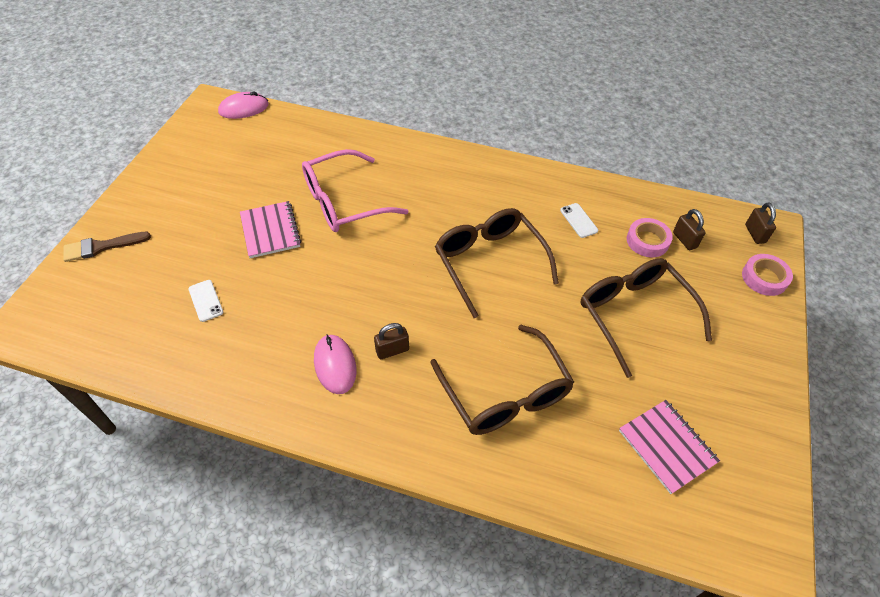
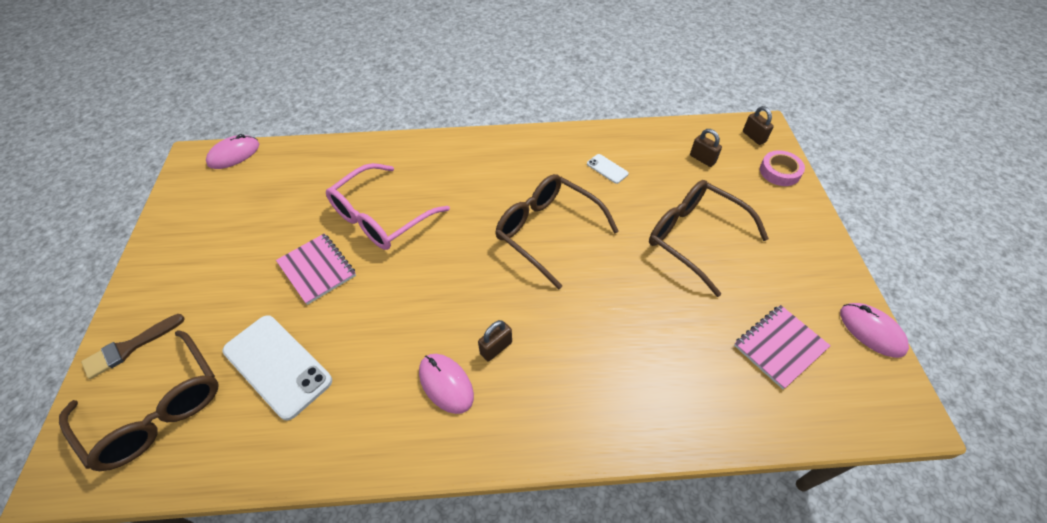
camera: 20 degrees left, 0 degrees up
white phone [188,280,223,322] -> white phone [222,315,332,421], size x2.18
brown glasses [430,325,574,435] -> brown glasses moved to [59,330,219,471]
pink notebook [619,400,720,494] -> pink notebook turned 75 degrees counterclockwise [734,305,831,389]
pink tape [627,218,673,257] -> none
none -> pink mouse [840,303,909,358]

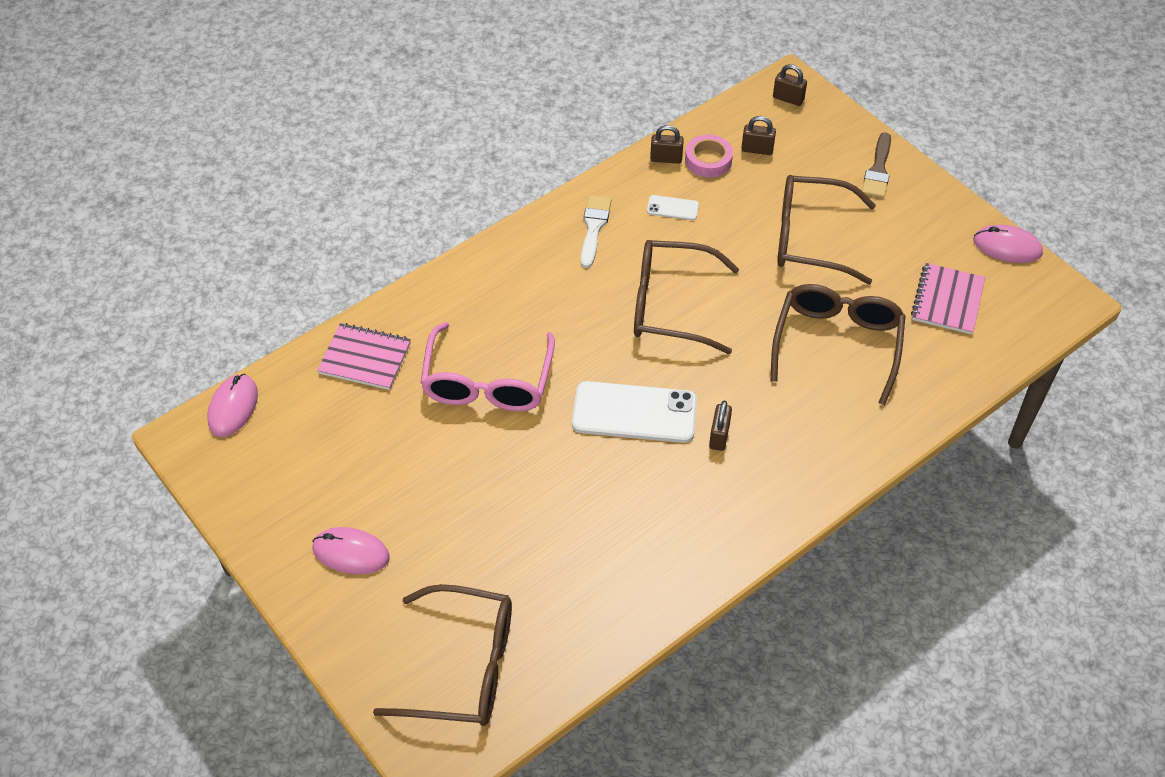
camera: 35 degrees left, 0 degrees up
brown brush [81,314,185,379] -> brown brush moved to [862,132,891,198]
white phone [222,315,332,421] -> white phone moved to [572,381,697,443]
pink notebook [276,234,356,305] -> pink notebook moved to [317,323,411,390]
pink mouse [419,354,474,414] -> pink mouse moved to [312,527,390,574]
pink tape [760,150,805,186] -> pink tape moved to [685,135,733,177]
none -> white brush [581,195,612,268]
none -> brown padlock [650,125,684,164]
none -> brown glasses [771,284,905,405]

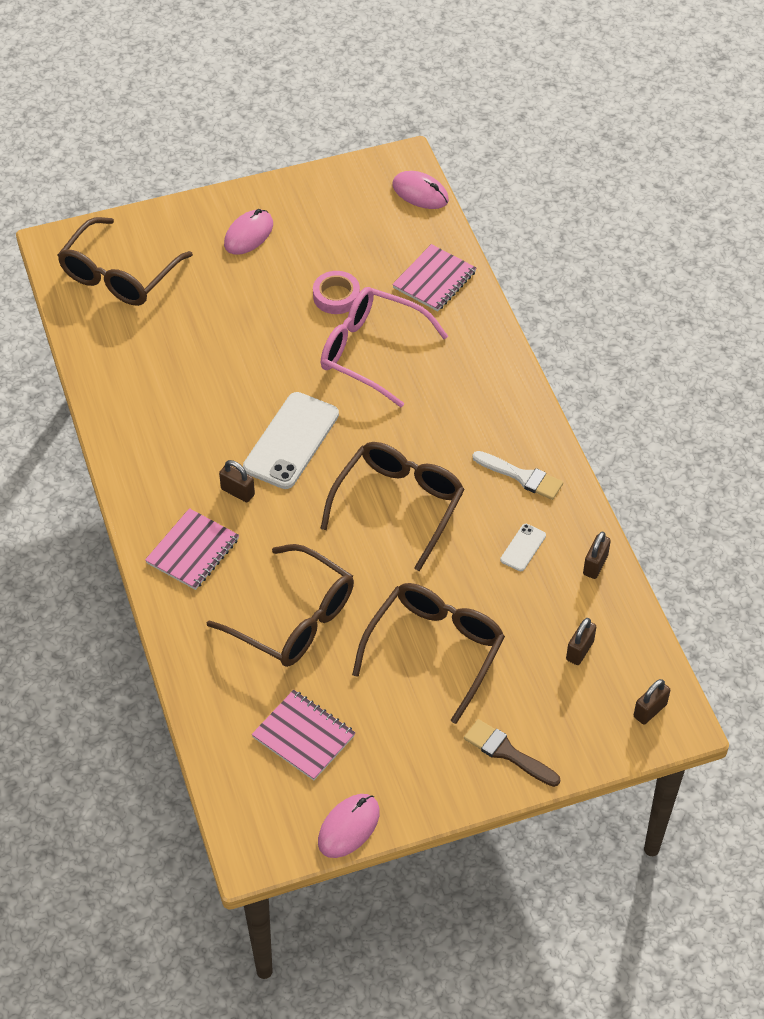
camera: 110 degrees right, 0 degrees up
pink tape [685,135,733,177] -> pink tape moved to [313,271,360,314]
none -> pink notebook [145,508,239,590]

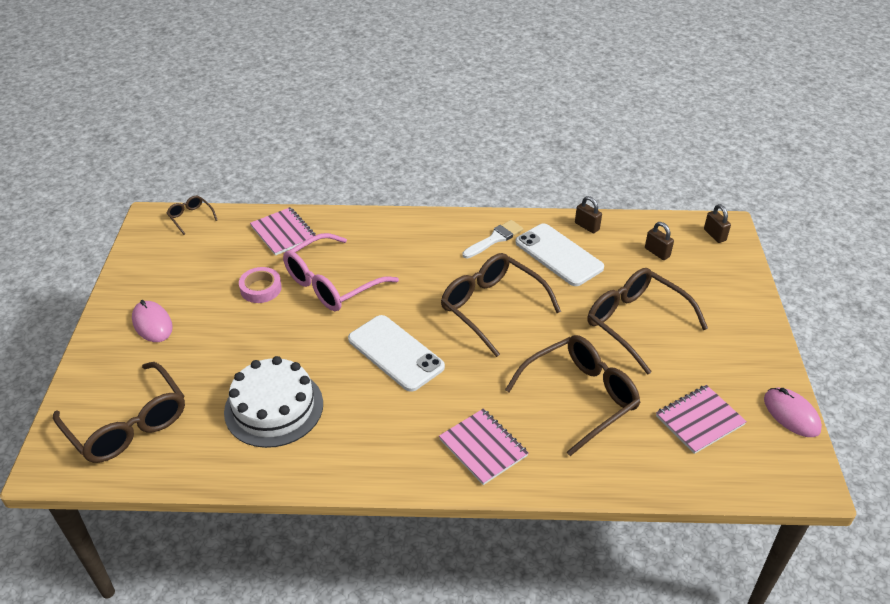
camera: 70 degrees left, 10 degrees down
brown padlock [219,460,255,502] -> none
pink mouse [392,171,449,209] -> brown glasses [167,196,217,235]
brown brush [464,719,560,787] -> none
white phone [500,524,546,571] -> white phone [515,224,604,286], size x2.18
none -> white cake [224,356,323,448]

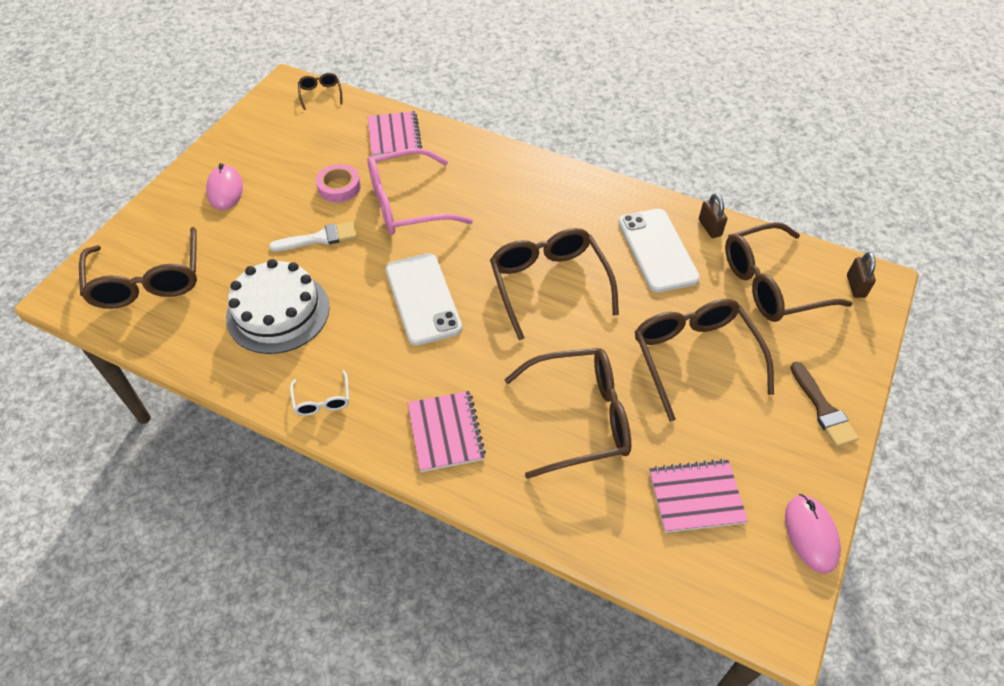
camera: 25 degrees right, 10 degrees up
white brush [463,220,523,259] -> white brush moved to [269,222,357,251]
brown padlock [645,222,674,260] -> brown glasses [725,222,853,322]
none -> white glasses [290,370,349,416]
none -> brown brush [790,362,859,447]

